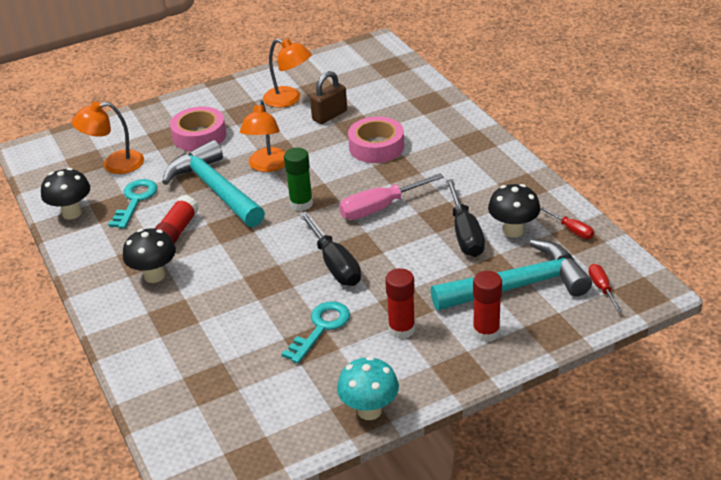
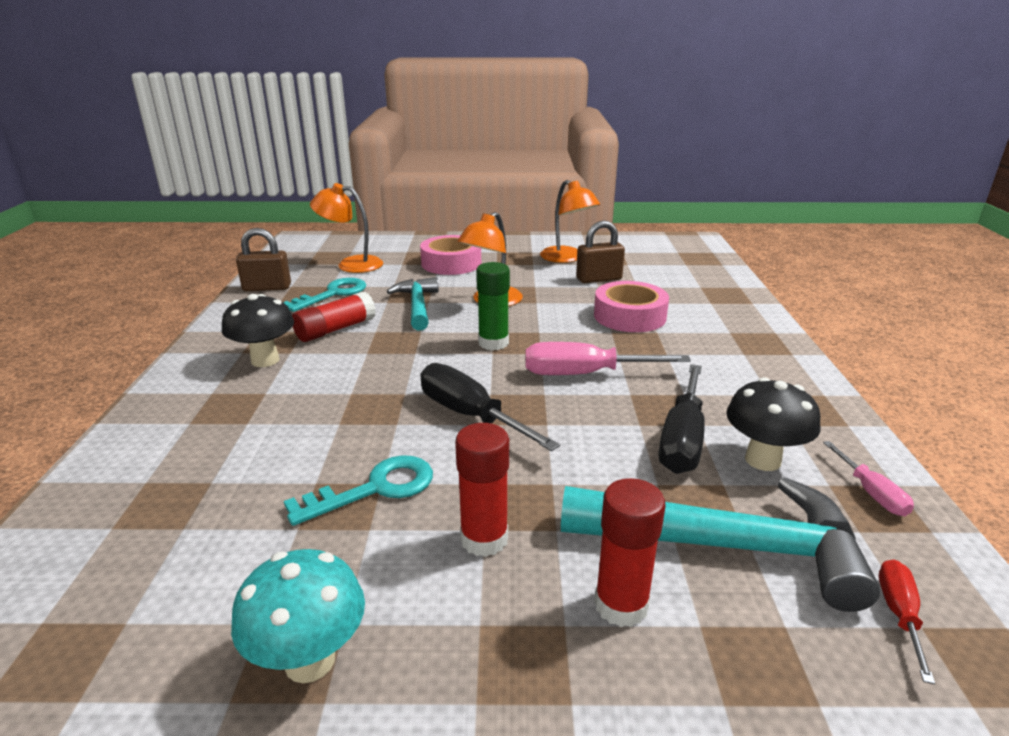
camera: 25 degrees right, 10 degrees down
black mushroom [41,168,90,219] -> brown padlock [236,228,291,291]
turquoise hammer [162,140,265,227] -> turquoise hammer [387,277,439,330], size x0.61
black screwdriver [299,212,361,286] -> black screwdriver turned 135 degrees clockwise [420,363,560,451]
red screwdriver [540,207,594,239] -> pink screwdriver [823,441,914,516]

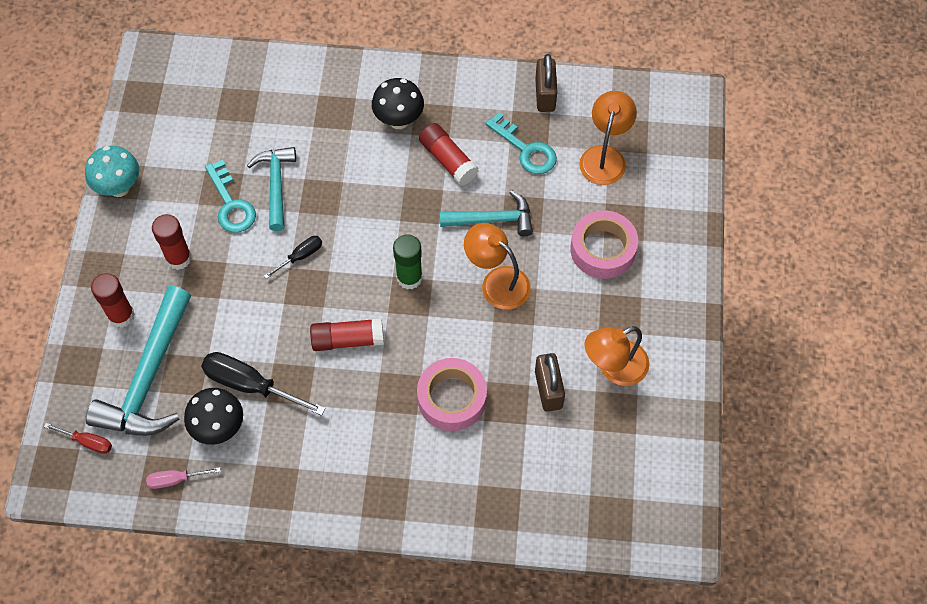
camera: 95 degrees right, 35 degrees up
black screwdriver [420,363,560,451] -> black screwdriver [264,236,322,279], size x0.54
pink screwdriver [525,342,691,375] -> red glue stick [310,318,384,351]
none -> turquoise hammer [247,147,296,231]

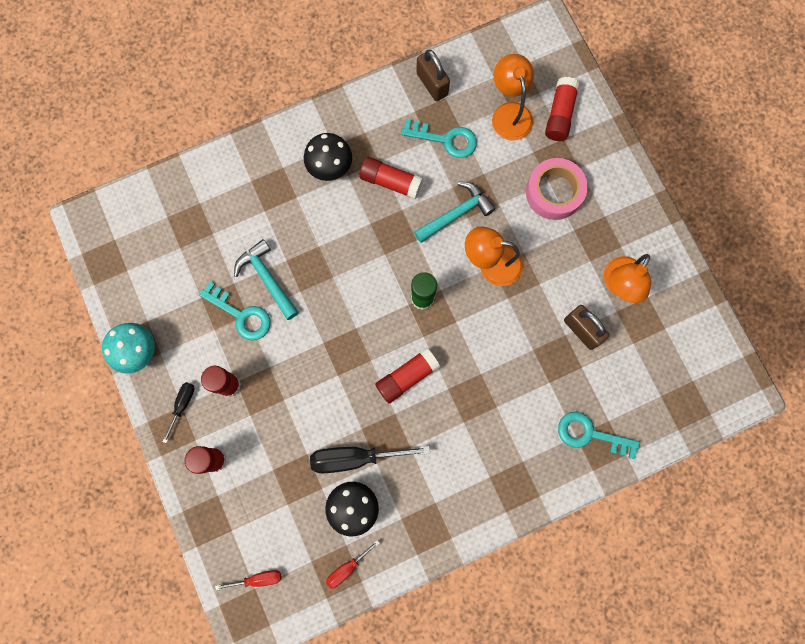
camera: 30 degrees left, 15 degrees up
turquoise hammer [86,286,191,436] -> none
pink screwdriver [146,467,221,489] -> red screwdriver [326,540,380,589]
black screwdriver [264,236,322,279] -> black screwdriver moved to [163,382,195,443]
pink tape [417,358,487,431] -> none
none -> red glue stick [545,77,580,141]
none -> turquoise key [558,412,640,459]

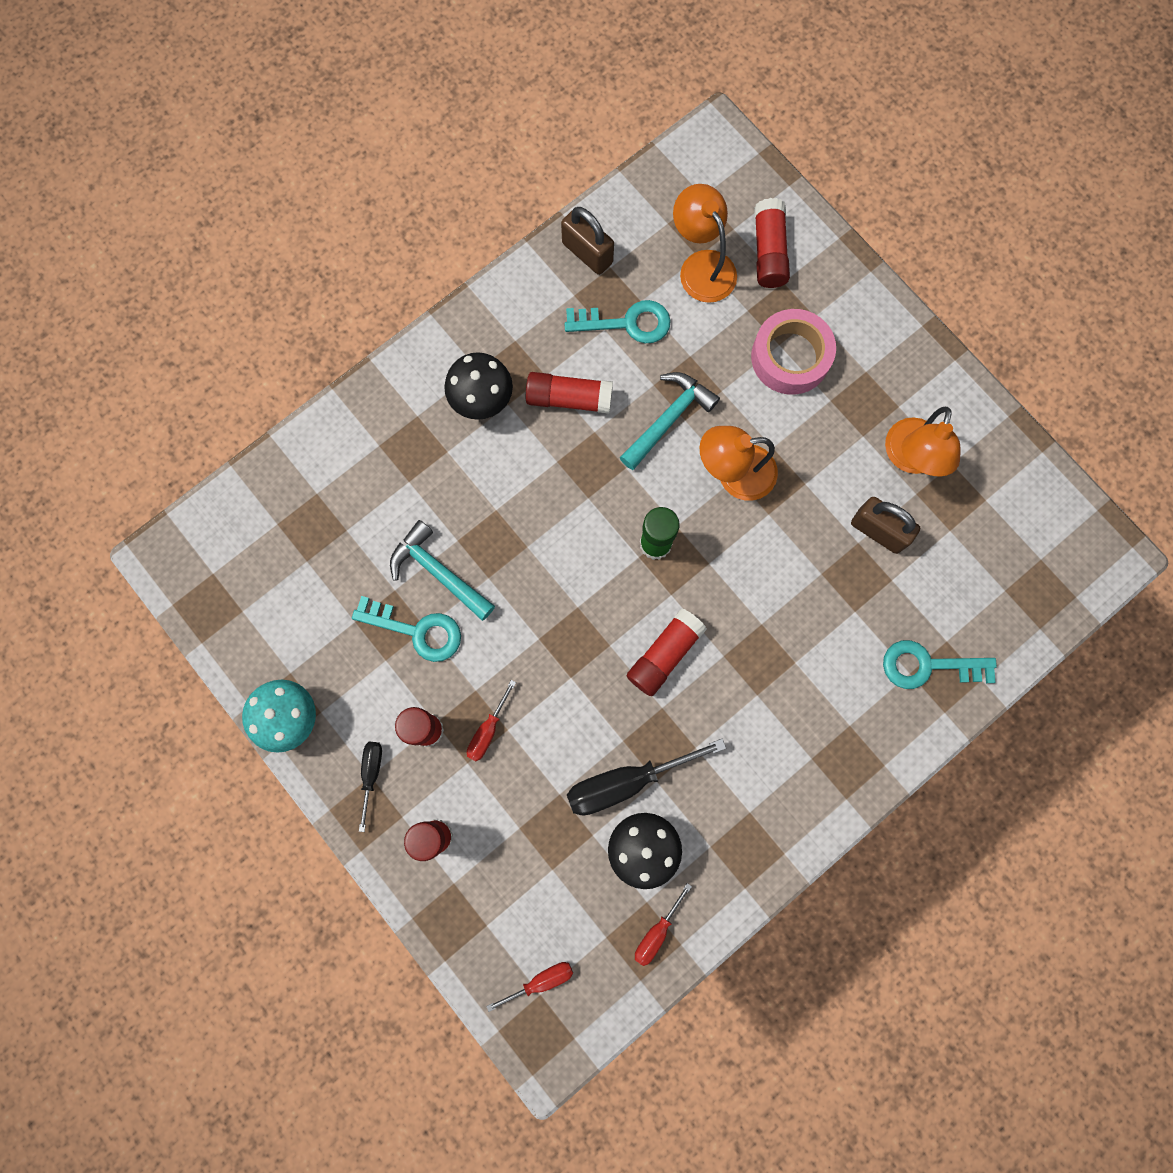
camera: 15 degrees left, 0 degrees up
none -> red screwdriver [467,680,516,761]

